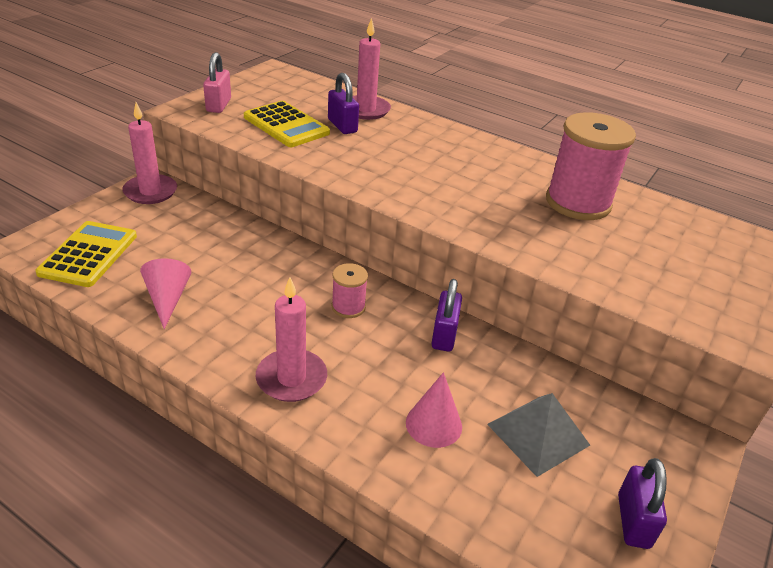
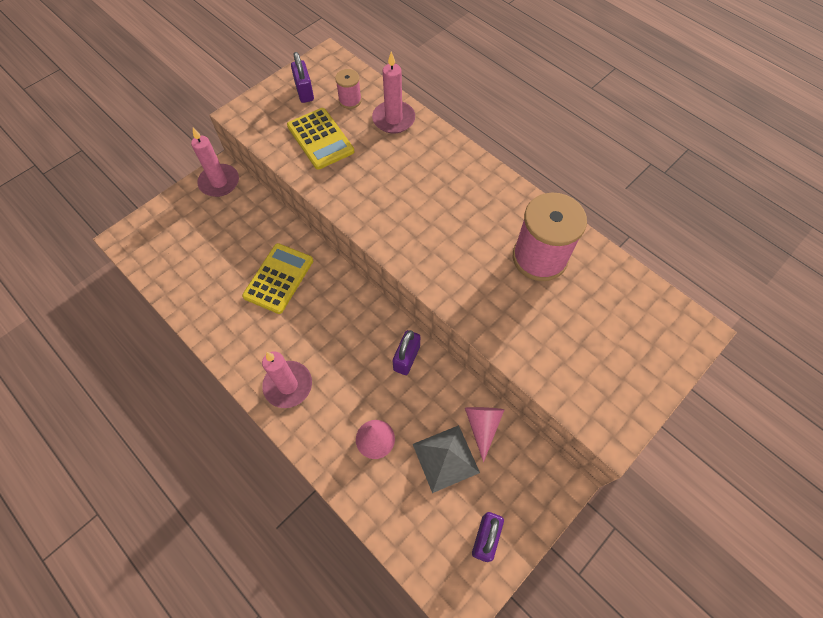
camera: 15 degrees right, 25 degrees up
yellow calculator [35,221,137,287] -> yellow calculator moved to [242,243,313,314]
pink cone [140,258,191,329] -> pink cone moved to [465,407,504,463]
pink padlock [203,52,231,113] -> none
purple padlock [328,73,359,134] -> purple padlock moved to [291,52,314,103]
pink spool [332,263,368,318] -> pink spool moved to [335,69,362,109]

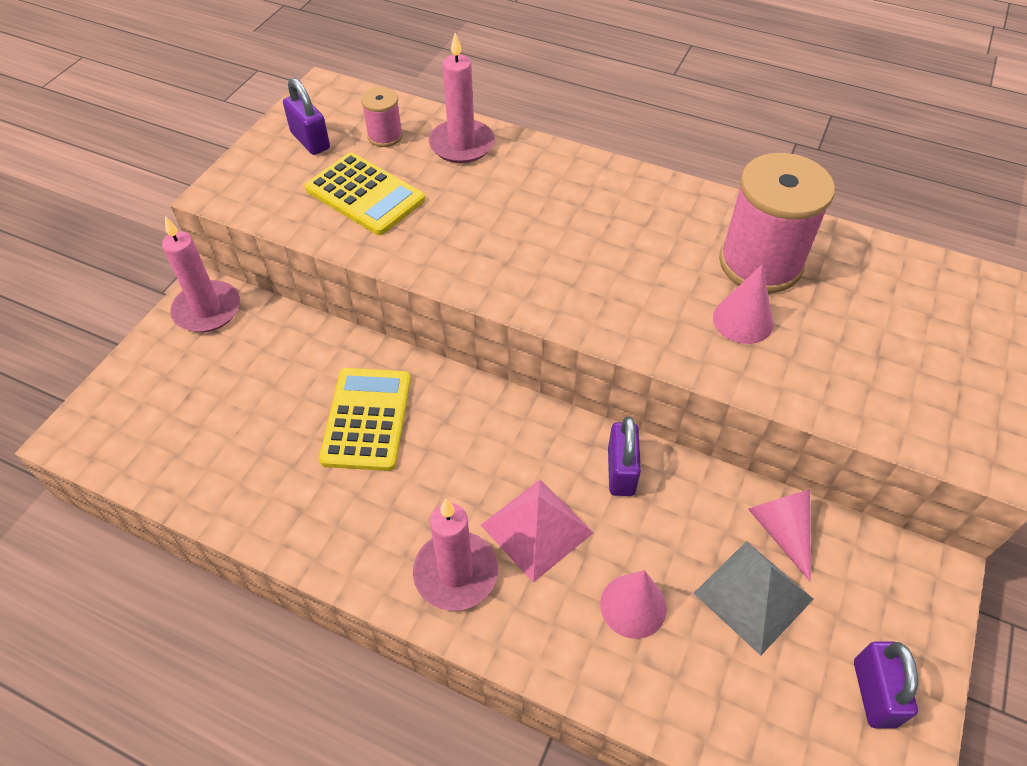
camera: 20 degrees left, 10 degrees down
none -> pink pyramid [481,480,594,583]
none -> pink cone [713,264,774,344]

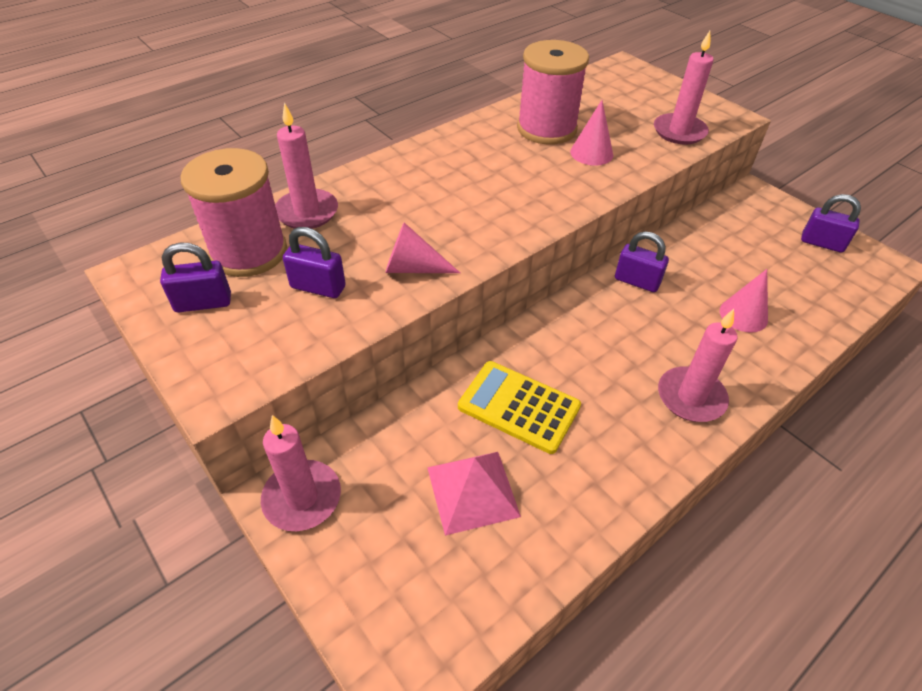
camera: 65 degrees left, 5 degrees down
yellow calculator [305,152,425,235] -> purple padlock [283,227,346,298]
pink spool [361,87,403,147] -> pink spool [181,148,287,277], size x2.05
pink pyramid [481,480,594,583] -> pink pyramid moved to [427,452,521,536]
grey pyramid [694,541,813,656] -> none
pink cone [748,489,811,582] -> pink cone moved to [385,223,460,273]
none -> pink candle [654,31,714,145]

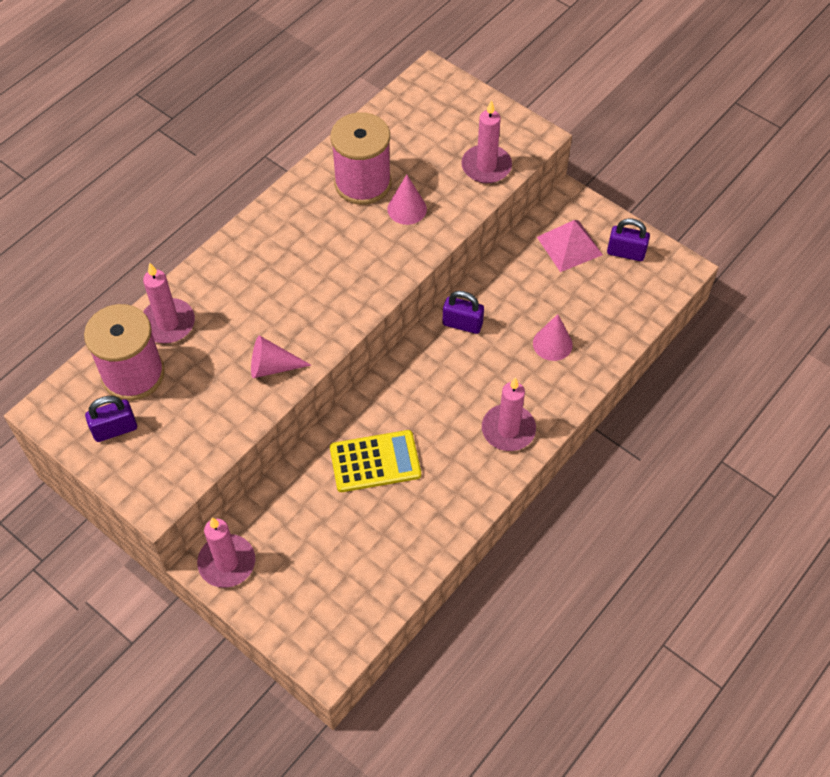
camera: 10 degrees left, 10 degrees up
purple padlock [283,227,346,298] -> none
pink pyramid [427,452,521,536] -> pink pyramid moved to [537,220,603,272]
yellow calculator [458,361,581,454] -> yellow calculator turned 150 degrees clockwise [330,430,421,492]

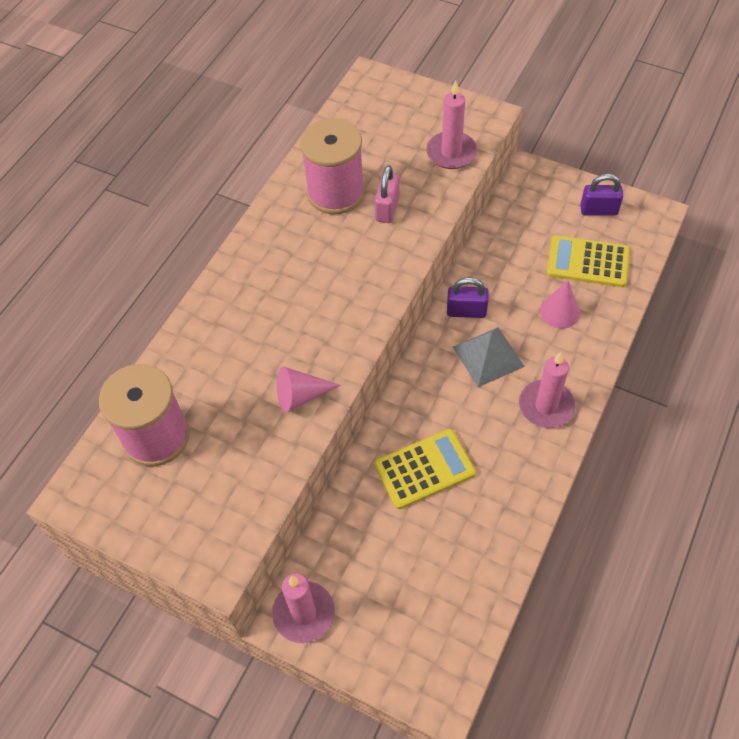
camera: 10 degrees left, 0 degrees up
purple padlock [85,396,137,442] -> none
pink candle [143,263,195,343] -> none
pink cone [387,175,427,225] -> pink padlock [374,165,400,223]
pink pyramid [537,220,603,272] -> none
none -> grey pyramid [453,327,525,387]
none -> yellow calculator [547,235,630,287]

